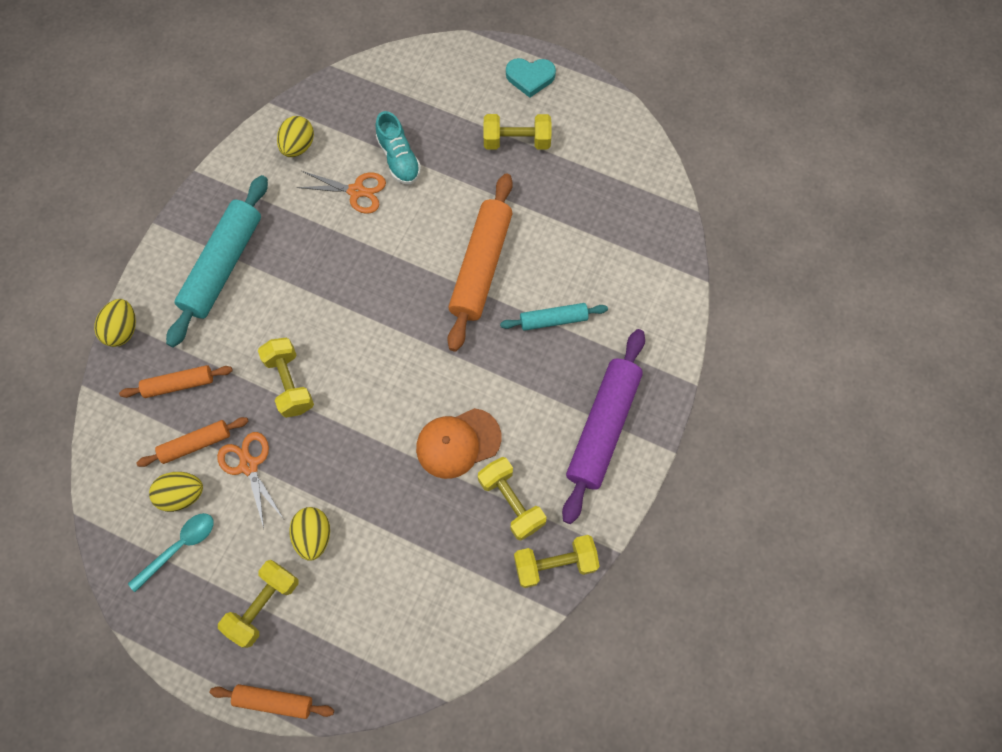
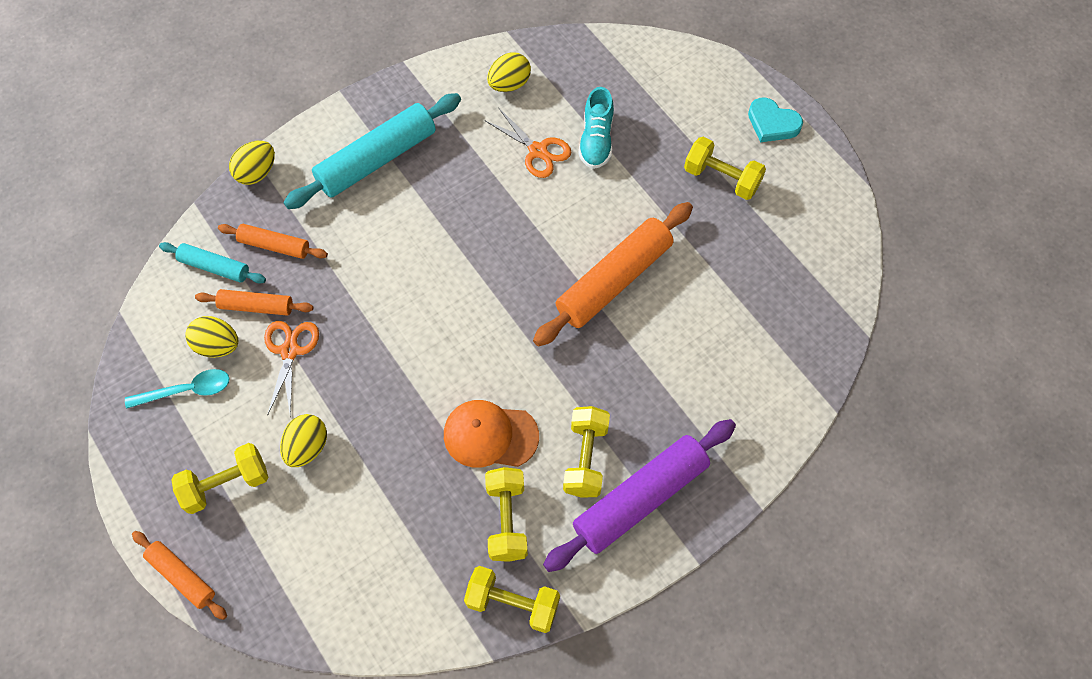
camera: 30 degrees right, 5 degrees down
yellow dumbbell [258,338,314,418] -> yellow dumbbell moved to [563,406,610,498]
turquoise rolling pin [500,303,608,331] -> turquoise rolling pin moved to [159,242,266,284]

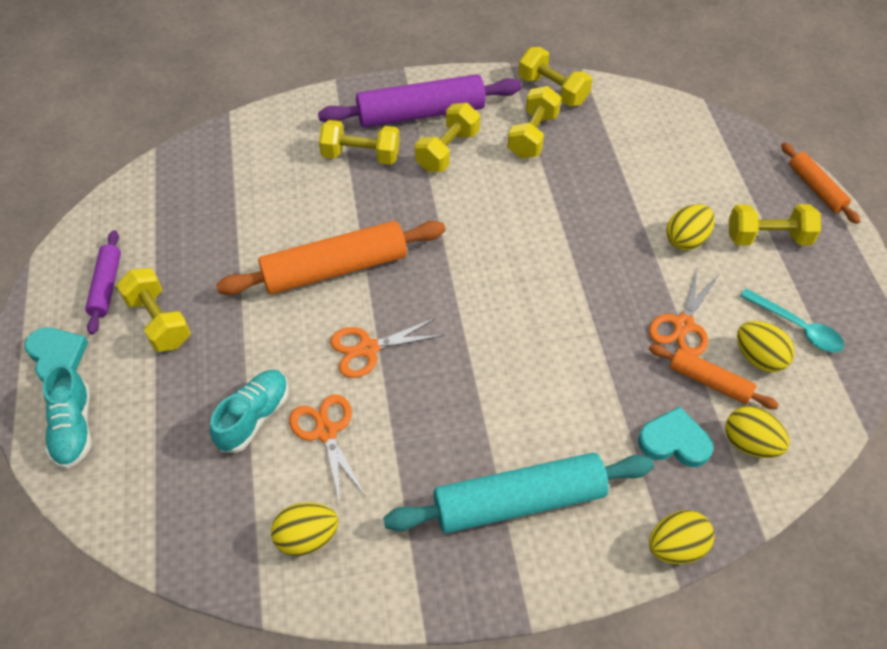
camera: 155 degrees left, 10 degrees down
turquoise spoon [125,369,229,409] -> turquoise spoon turned 150 degrees counterclockwise [740,288,844,353]
turquoise rolling pin [159,242,266,284] -> yellow egg [726,406,790,458]
orange rolling pin [218,224,328,259] -> turquoise heart [638,407,713,467]
orange cap [444,400,539,468] -> none
none -> turquoise shoe [43,364,92,469]
none -> purple rolling pin [85,230,121,335]
none -> yellow dumbbell [319,120,400,165]
none -> orange scissors [330,317,445,378]

